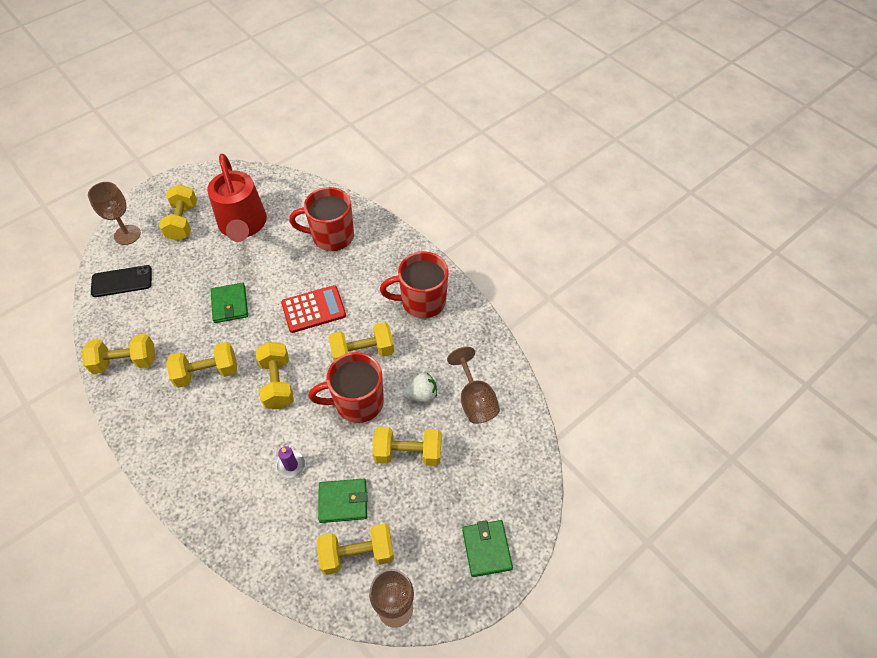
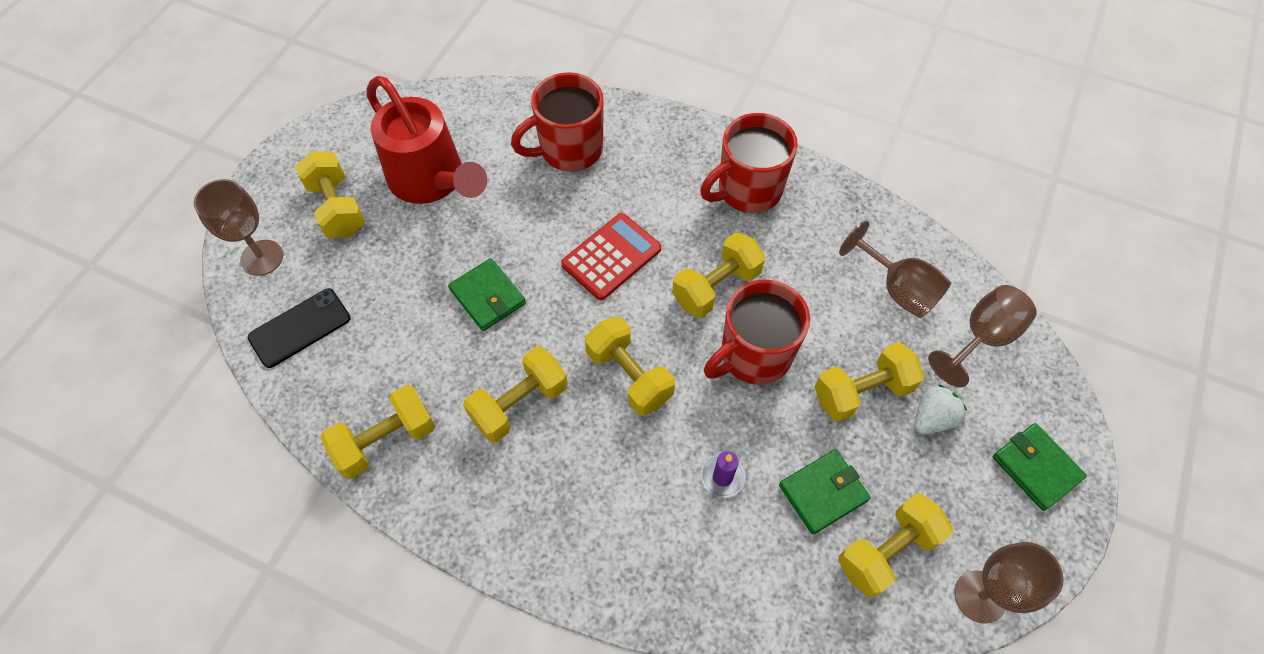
camera: 25 degrees left, 5 degrees up
white strawberry [403,373,437,402] -> white strawberry moved to [914,384,967,434]
none -> brown goblet [928,285,1037,388]

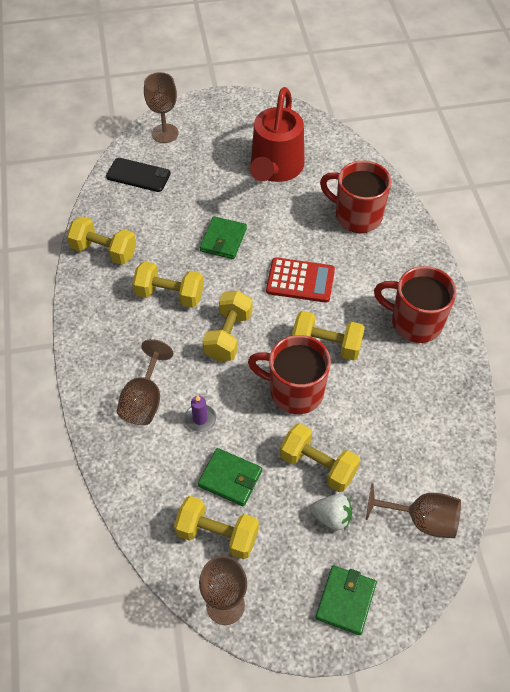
camera: 55 degrees right, 5 degrees down
yellow dumbbell [295,151,365,238] -> none
brown goblet [839,221,951,318] -> brown goblet moved to [117,339,174,425]

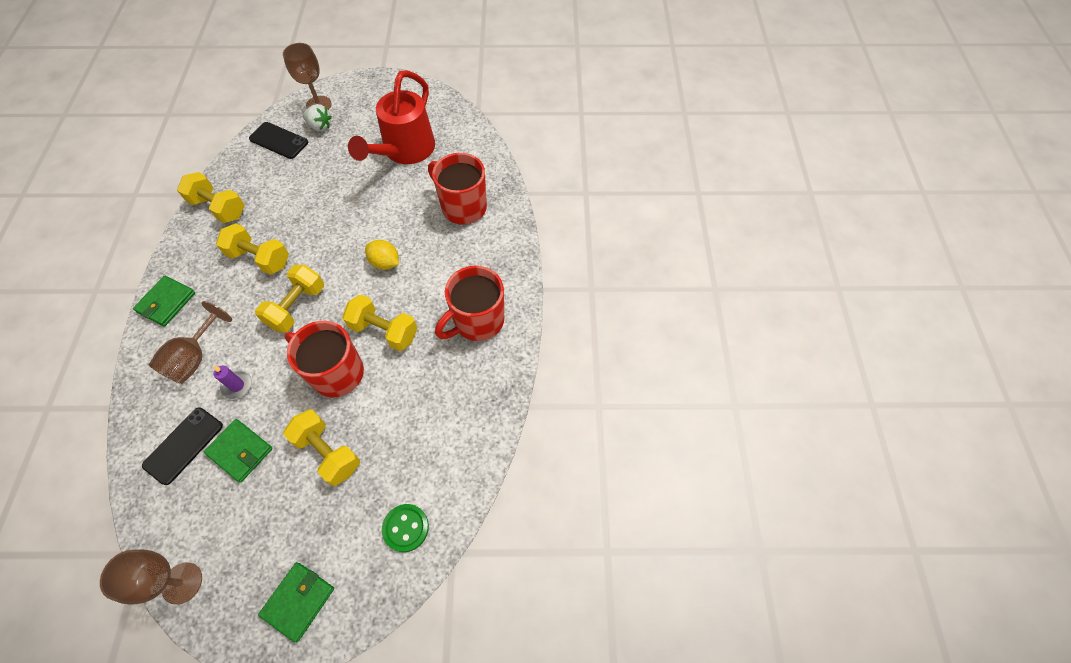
camera: 10 degrees right, 5 degrees up
yellow dumbbell [174,496,259,559] -> none
green wallet [200,216,247,259] -> green wallet moved to [133,276,195,326]
red calculator [266,257,335,303] -> yellow lemon [365,240,399,270]
white strawberry [310,494,352,531] -> white strawberry moved to [303,104,332,131]
brown goblet [366,483,461,538] -> green button [382,504,429,552]
red mug [374,266,457,343] -> red mug turned 75 degrees counterclockwise [435,266,504,341]
none -> black phone [142,407,223,485]

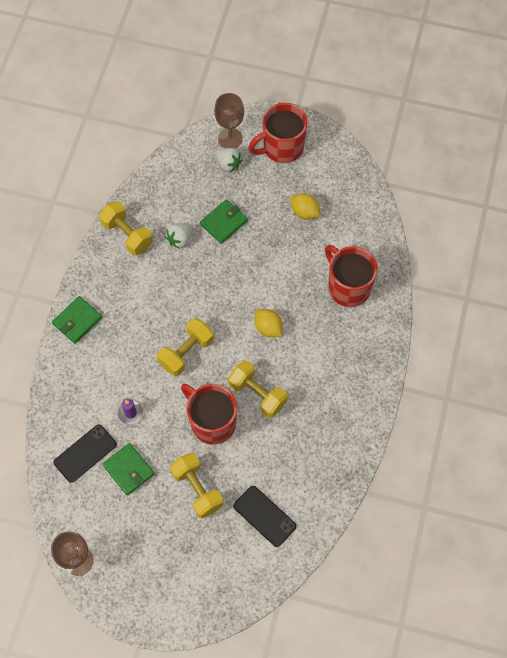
camera: 15 degrees right, 5 degrees up
brown goblet [149,301,232,384] -> none
yellow dumbbell [216,223,289,275] -> none
black phone [249,122,308,159] -> black phone moved to [234,486,296,547]
green wallet [258,562,334,642] -> green wallet moved to [200,199,248,244]
red watering can [348,70,435,164] -> yellow lemon [291,193,320,220]
green button [382,504,429,552] -> none
red mug [435,266,504,341] -> red mug moved to [248,103,308,163]
none -> white strawberry [165,223,193,249]

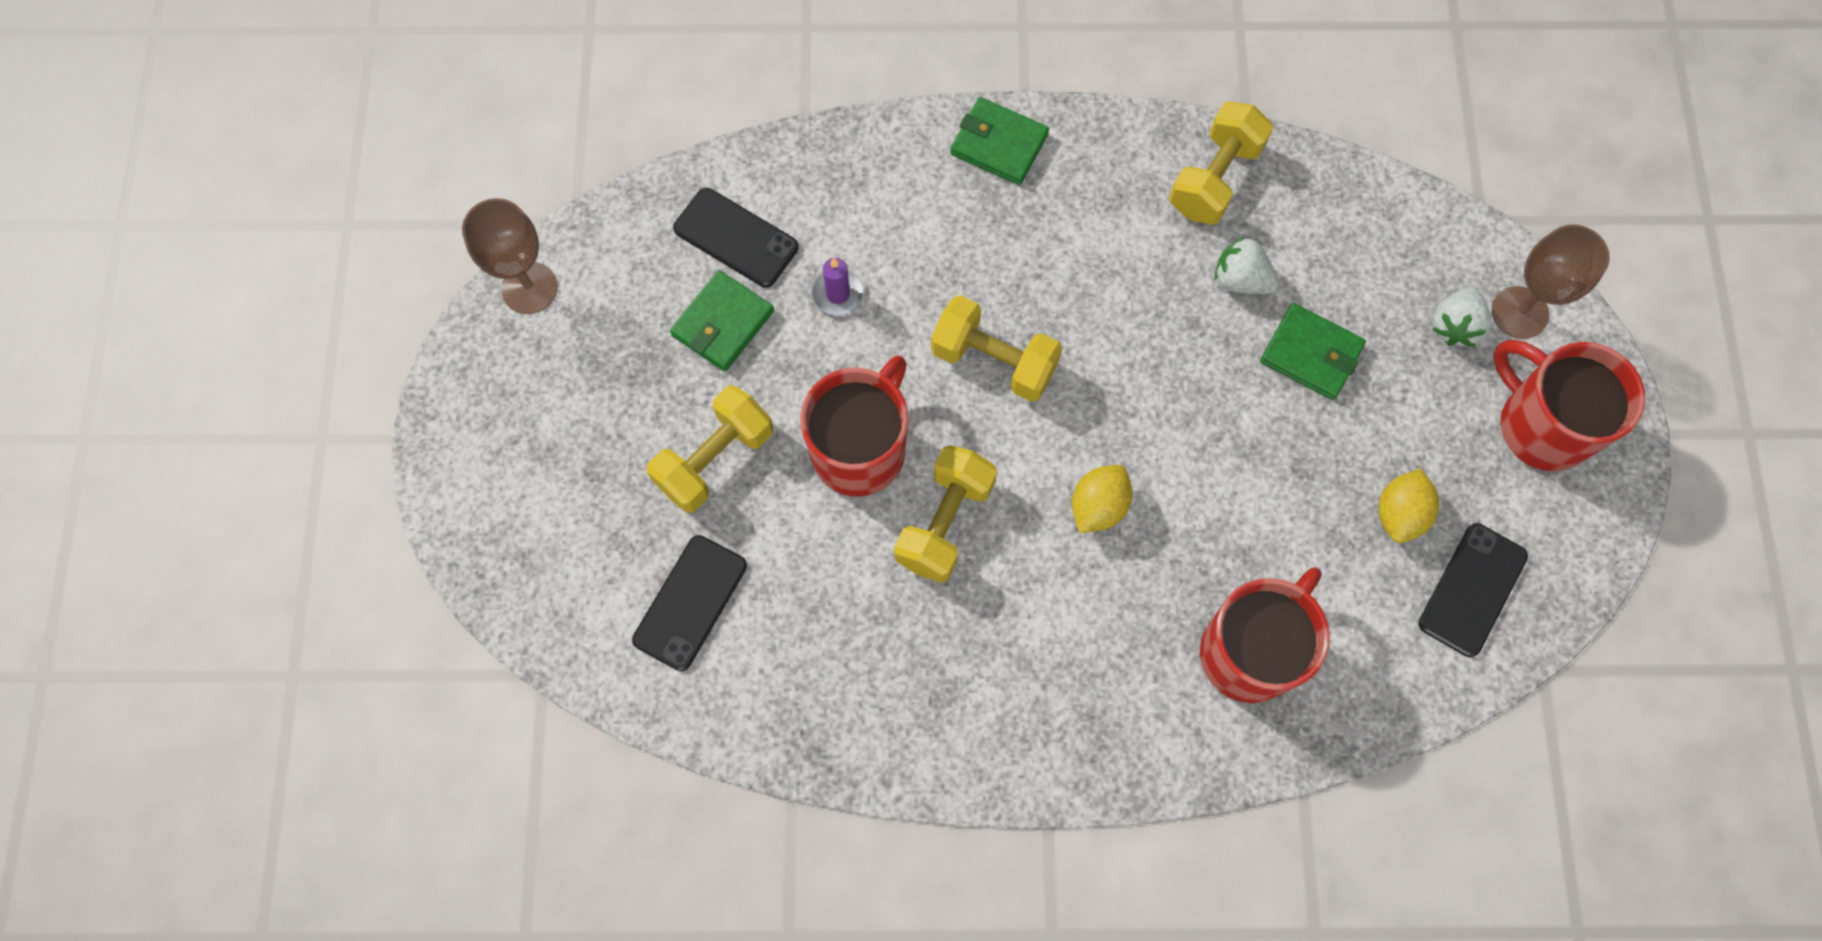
camera: 75 degrees right, 5 degrees up
none -> black phone [1418,523,1528,657]

